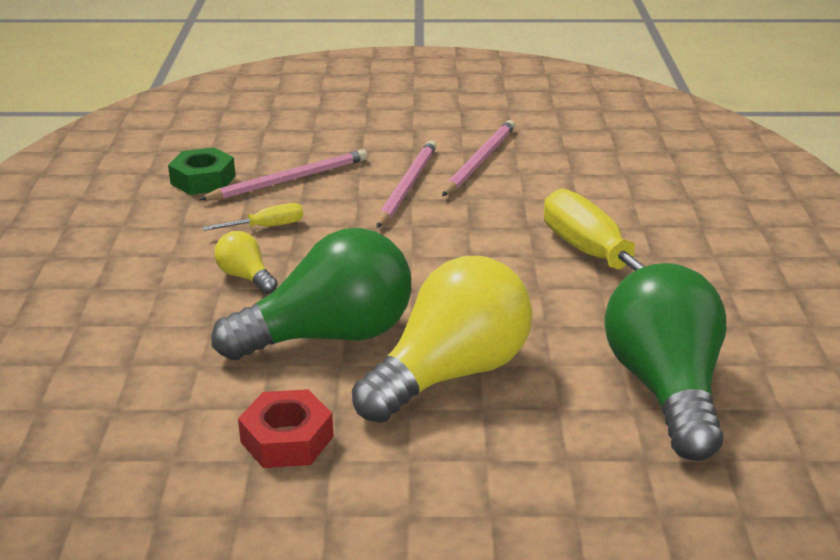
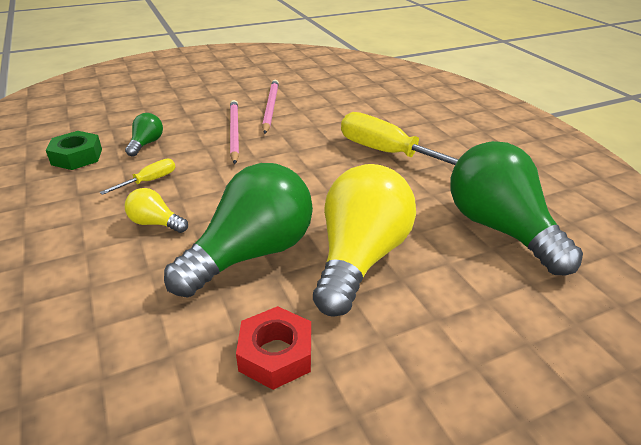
camera: 25 degrees left, 5 degrees up
pink pencil [199,149,368,200] -> green light bulb [125,113,163,156]

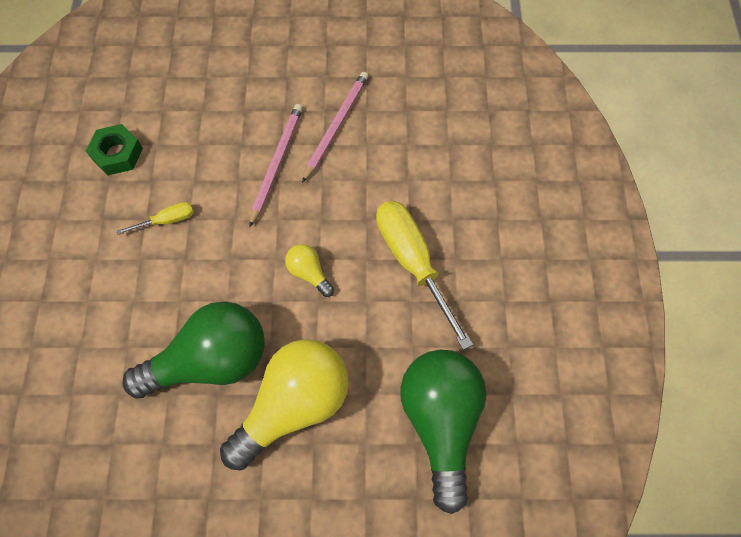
camera: 25 degrees right, 30 degrees up
green light bulb [125,113,163,156] -> none
yellow light bulb [125,188,188,233] -> yellow light bulb moved to [285,244,334,297]
red nut [236,306,311,390] -> none

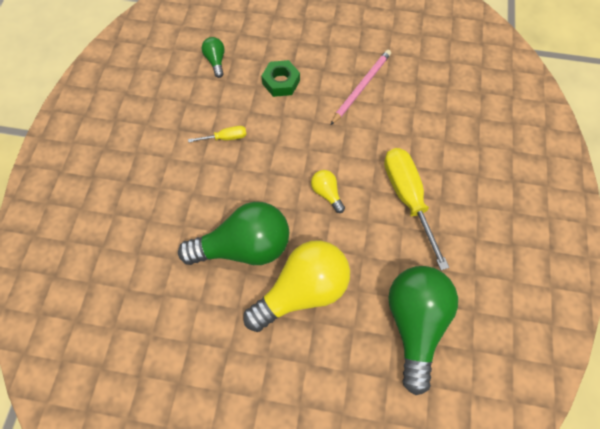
camera: 10 degrees right, 0 degrees up
green nut [86,124,143,175] -> green nut moved to [261,60,300,97]
pink pencil [249,104,303,227] -> none
none -> green light bulb [202,37,225,78]

